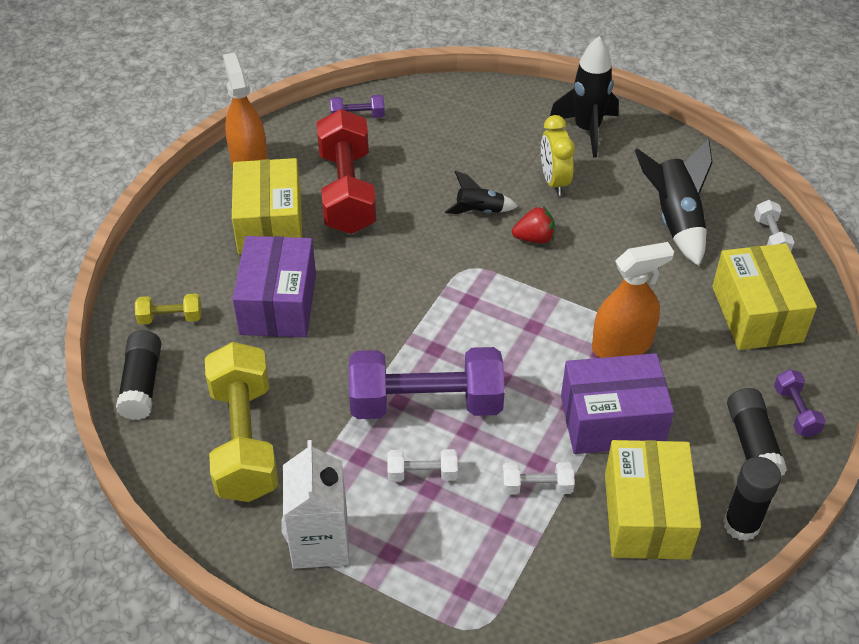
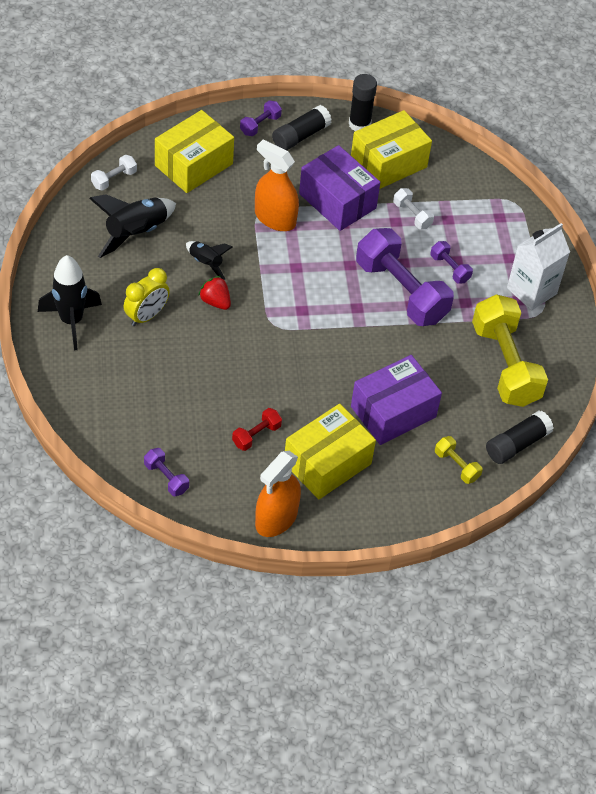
camera: 130 degrees left, 5 degrees up
yellow dumbbell [205,342,278,502] -> yellow dumbbell turned 60 degrees counterclockwise [472,294,548,407]
red dumbbell [317,109,376,234] -> red dumbbell [232,408,282,451], size x0.44
white dumbbell [387,449,458,482] -> purple dumbbell [430,241,473,284]
black rocket [445,171,518,214] -> black rocket moved to [186,241,233,280]

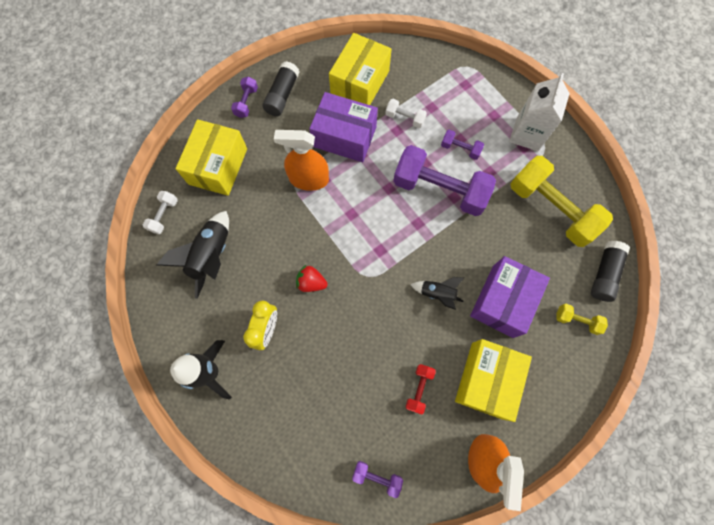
camera: 25 degrees left, 20 degrees up
black rocket [186,241,233,280] -> black rocket moved to [410,277,464,310]
black glue stick [349,74,377,131] -> none

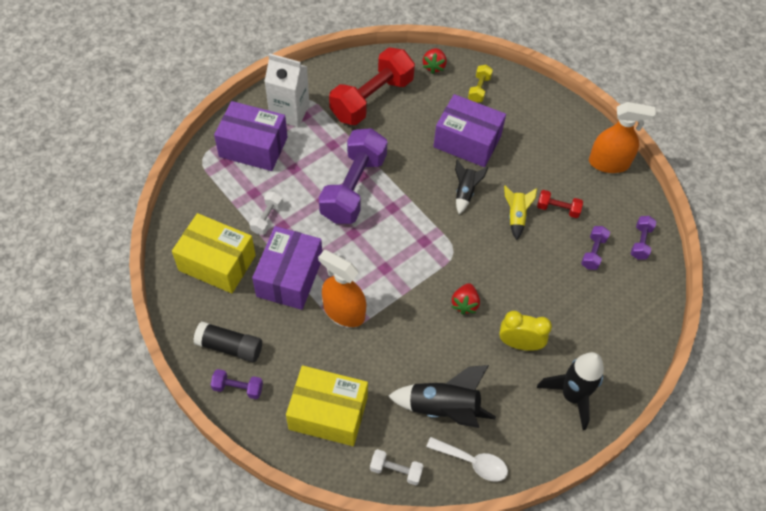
camera: 95 degrees left, 15 degrees down
orange spray bottle [274,130,329,191] -> orange spray bottle turned 120 degrees clockwise [318,250,366,327]
purple dumbbell [441,130,484,160] -> purple dumbbell moved to [581,226,610,270]
yellow box [455,339,532,422] -> none
yellow dumbbell [510,156,613,247] -> red dumbbell [329,47,415,125]
black glue stick [591,241,630,302] -> red strawberry [423,48,447,74]
none -> purple box [214,101,288,171]
none -> white spoon [426,437,508,482]
none -> yellow rocket [504,186,537,240]

